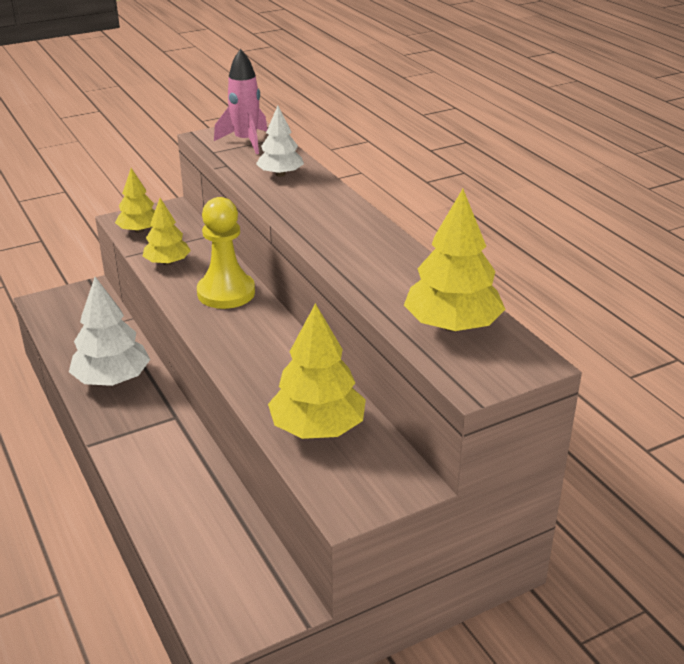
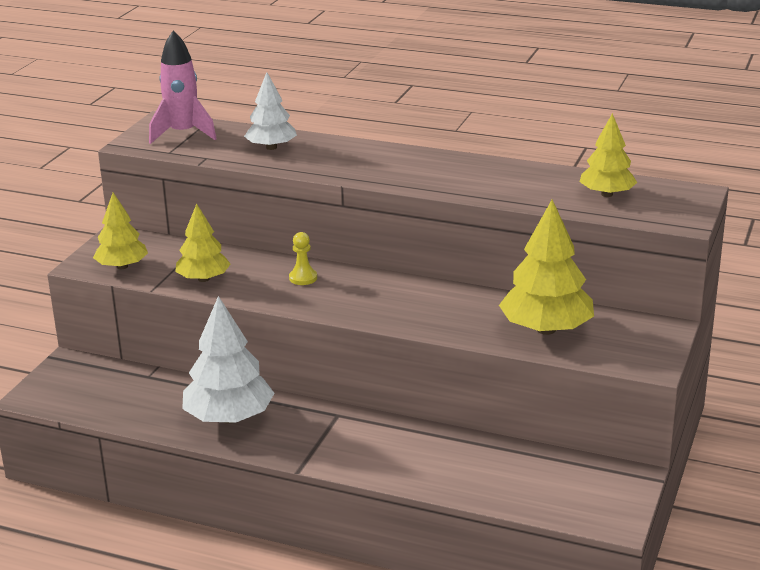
camera: 40 degrees left, 5 degrees down
yellow pawn [197,197,255,309] -> yellow pawn [289,232,317,285], size x0.44
yellow tree [404,189,506,332] -> yellow tree [579,113,638,197], size x0.63

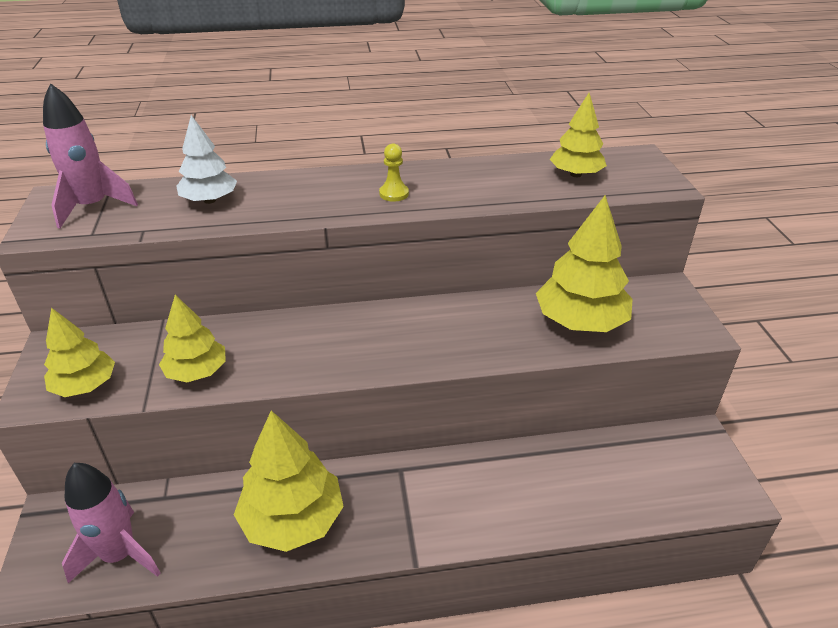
camera: 30 degrees left, 10 degrees up
white tree [182,296,275,424] -> yellow tree [234,410,344,552]
yellow pawn [289,232,317,285] -> yellow pawn moved to [379,143,409,202]
none -> pink rocket [62,463,160,583]

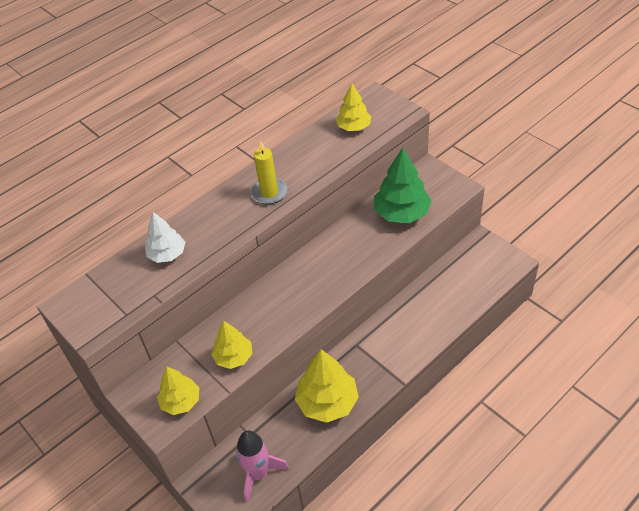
camera: 30 degrees left, 10 degrees up
pink rocket [43,83,138,229] -> none
yellow pawn [379,143,409,202] -> yellow candle [251,140,288,204]
yellow tree [536,195,633,332] -> green tree [374,148,432,223]

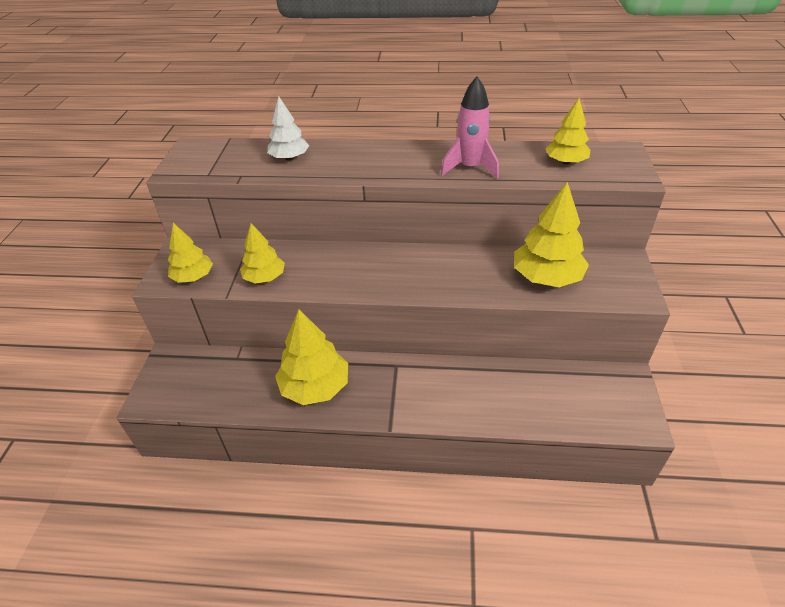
camera: 45 degrees right, 5 degrees down
pink rocket [236,431,289,503] -> pink rocket moved to [441,77,499,179]
yellow candle [251,140,288,204] -> none
green tree [374,148,432,223] -> yellow tree [514,182,589,287]

